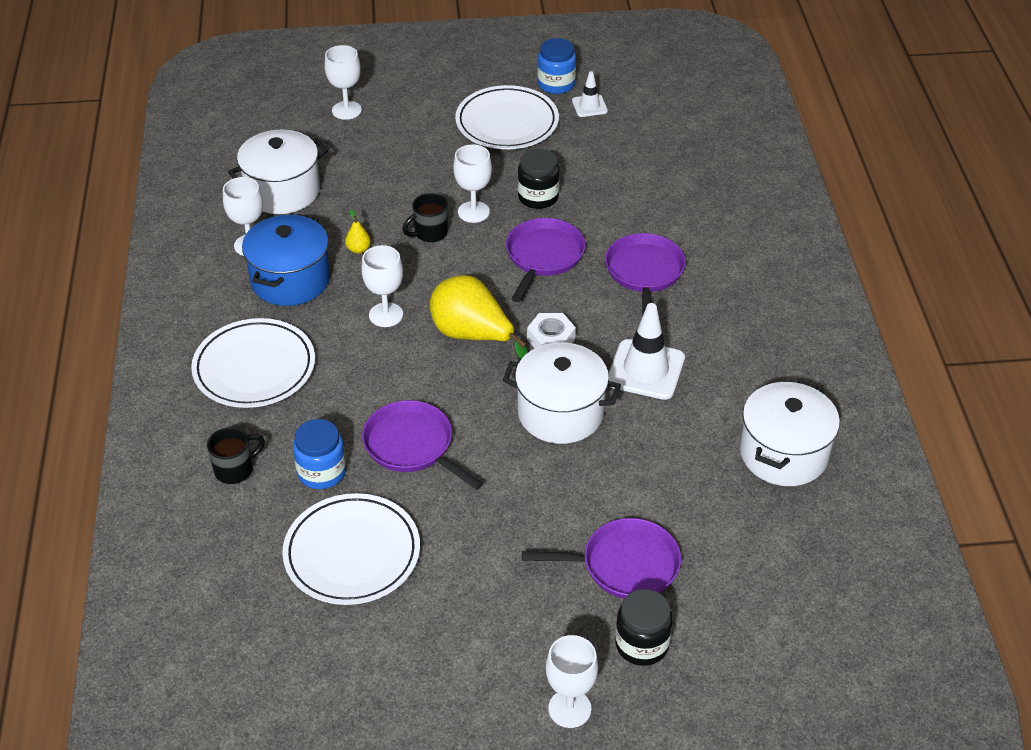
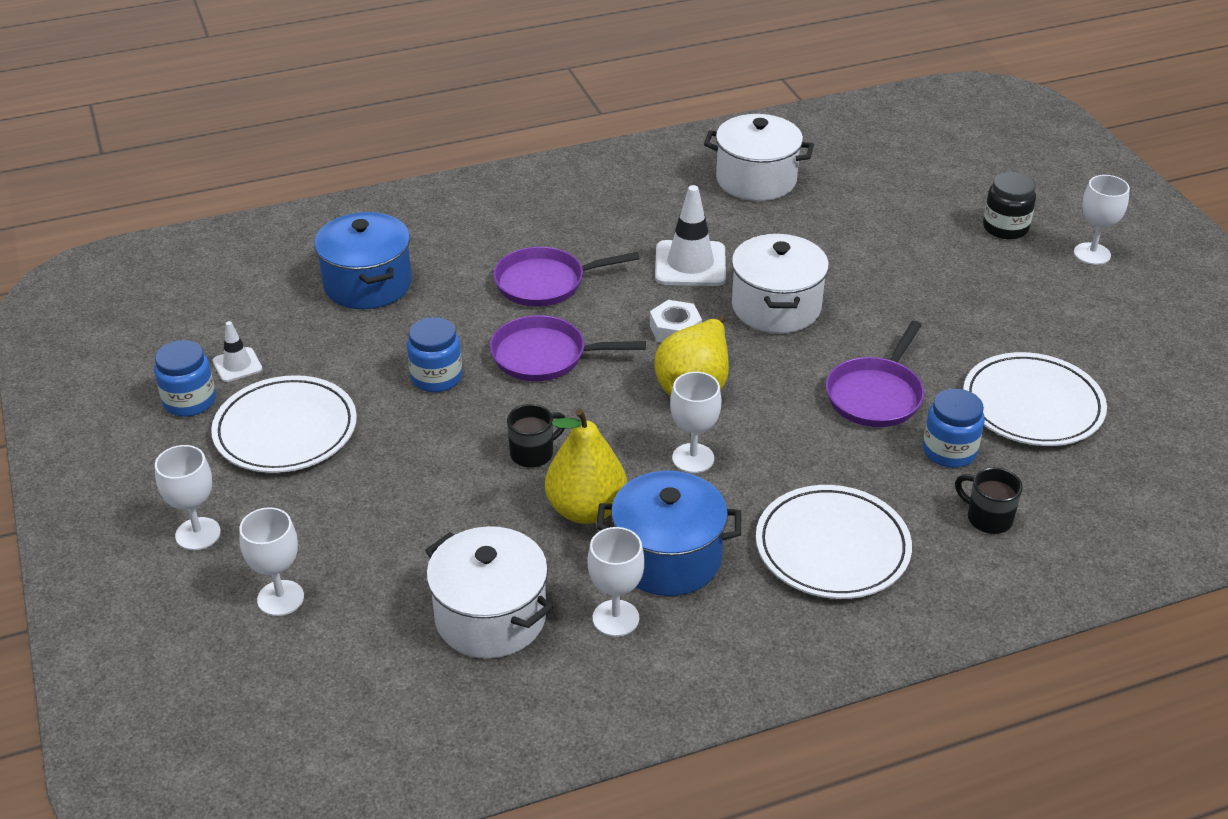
camera: 105 degrees left, 5 degrees down
yellow pear [345,210,371,254] -> yellow pear [545,408,627,524], size x2.40
black mug [403,193,448,242] -> black mug turned 75 degrees counterclockwise [507,404,566,468]
white goblet [453,144,492,223] -> white goblet moved to [155,445,221,550]
black jar [518,149,560,209] -> blue jar [407,317,462,392]
purple pan [522,518,681,599] -> none
none -> blue pot [314,212,412,309]

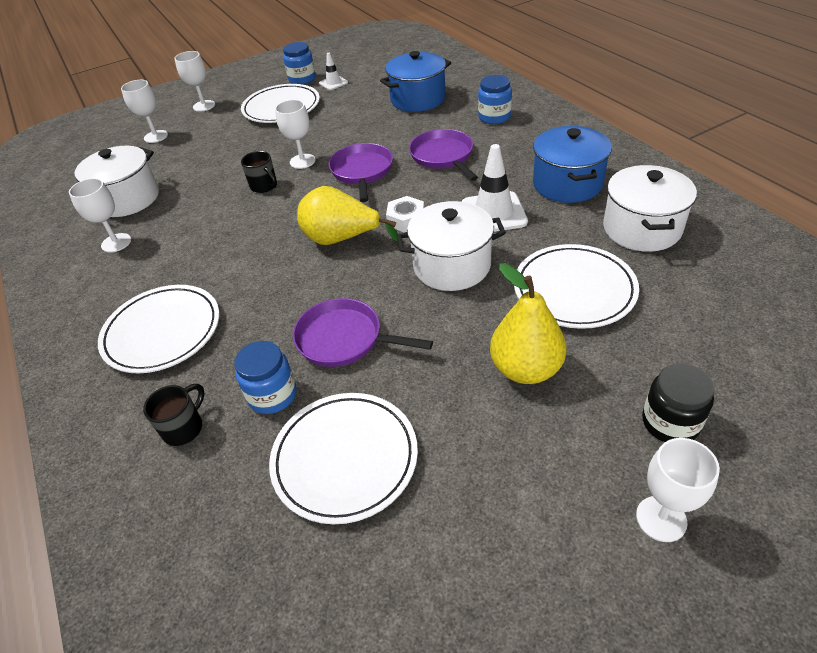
camera: 85 degrees right, 5 degrees up
blue jar [407,317,462,392] -> blue jar moved to [478,75,512,124]
yellow pear [545,408,627,524] -> yellow pear moved to [490,263,566,384]
blue pot [596,471,741,596] -> blue pot moved to [533,126,612,203]
white goblet [670,372,721,473] -> white goblet moved to [275,100,316,169]
none -> white plate [514,244,639,329]

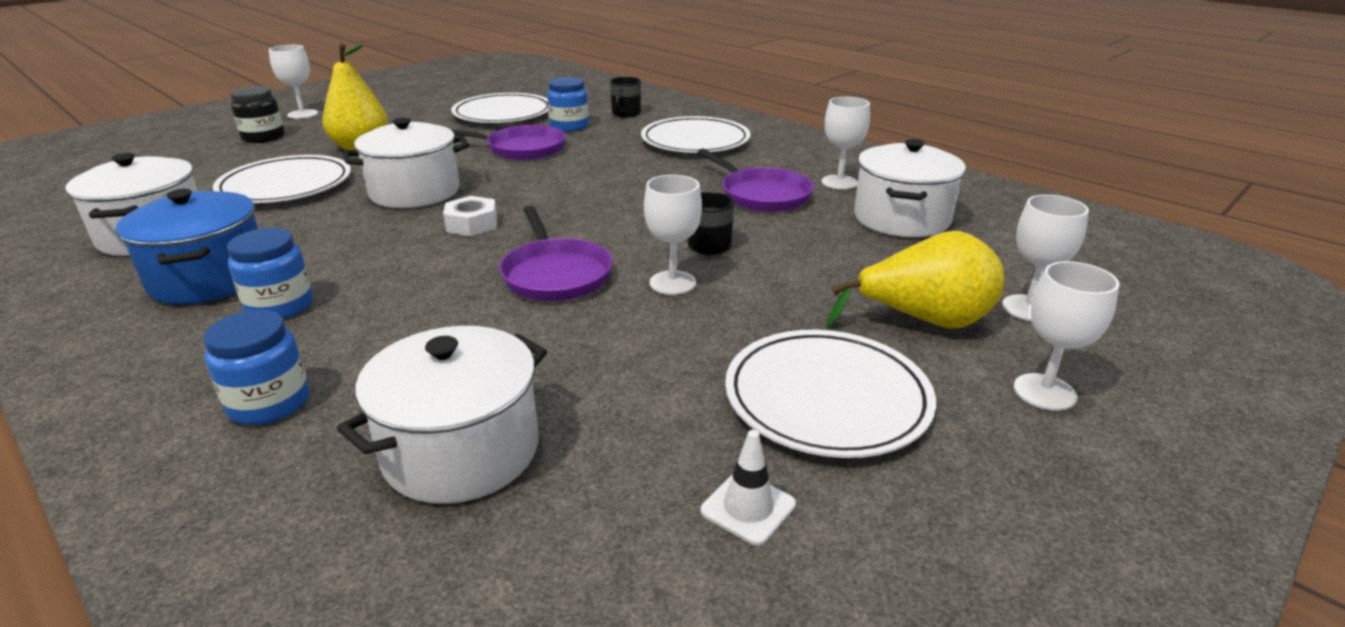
camera: 160 degrees right, 15 degrees down
blue jar [283,42,316,85] -> blue jar moved to [227,228,313,319]
yellow pear [297,186,398,245] -> yellow pear moved to [827,231,1004,328]
blue pot [380,51,451,112] -> white pot [337,326,547,504]
purple pan [409,129,478,181] -> purple pan moved to [698,148,814,212]
white traffic cone [461,144,528,232] -> none

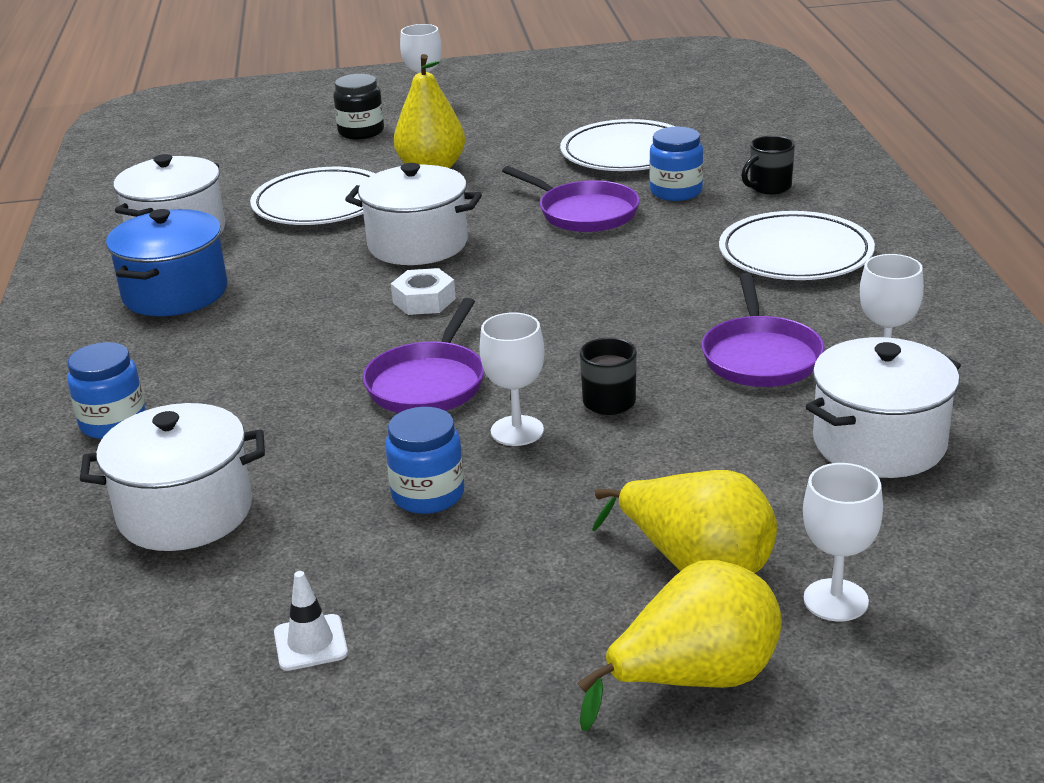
camera: 40 degrees right, 0 degrees up
blue jar [227,228,313,319] -> blue jar moved to [385,407,464,514]
white plate [725,330,936,458] -> none
white goblet [1014,261,1120,411] -> yellow pear [578,560,782,731]

